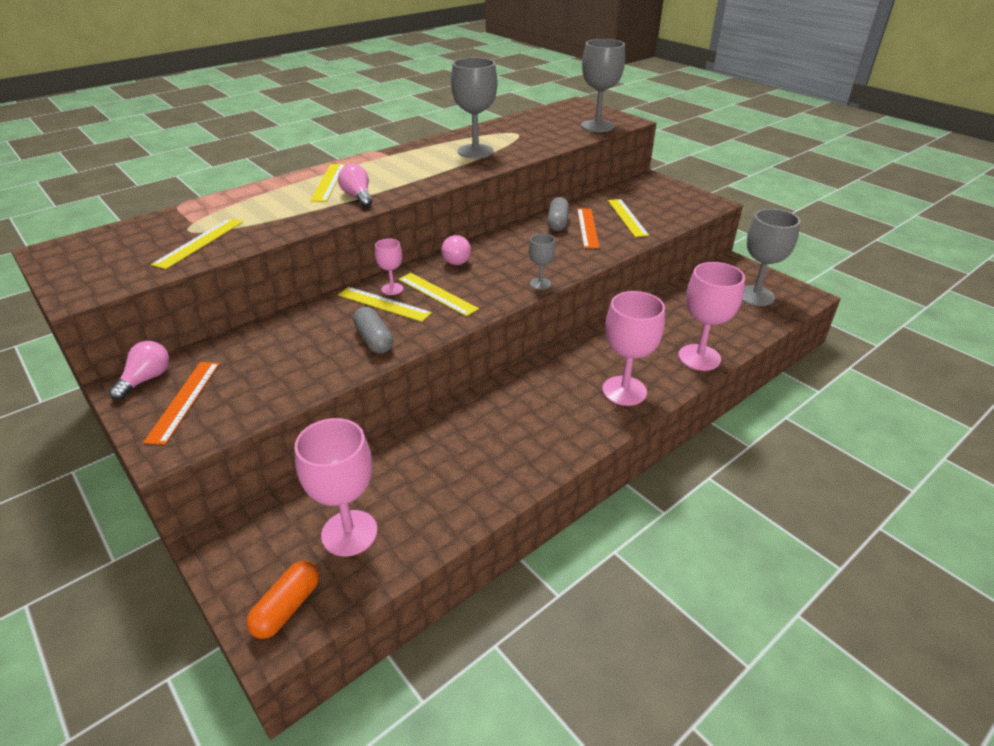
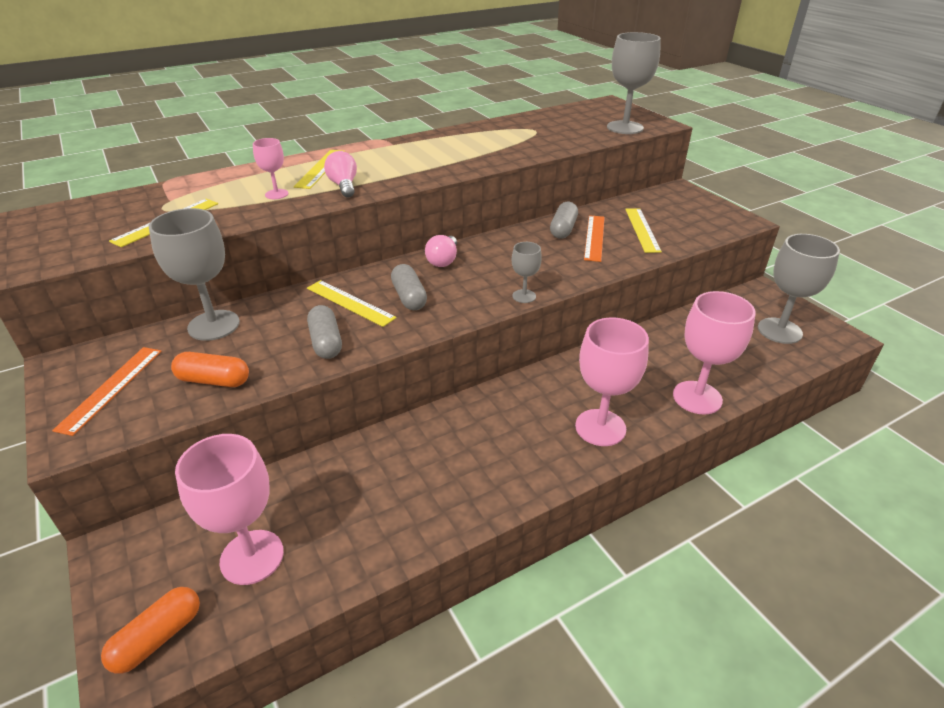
camera: 10 degrees right, 0 degrees up
pink light bulb [109,341,169,400] -> none
pink goblet [375,239,403,295] -> pink goblet moved to [253,138,288,199]
yellow ruler [398,273,479,316] -> grey capsule [391,264,427,310]
grey goblet [451,57,497,158] -> grey goblet moved to [149,208,240,341]
none -> orange capsule [171,352,249,387]

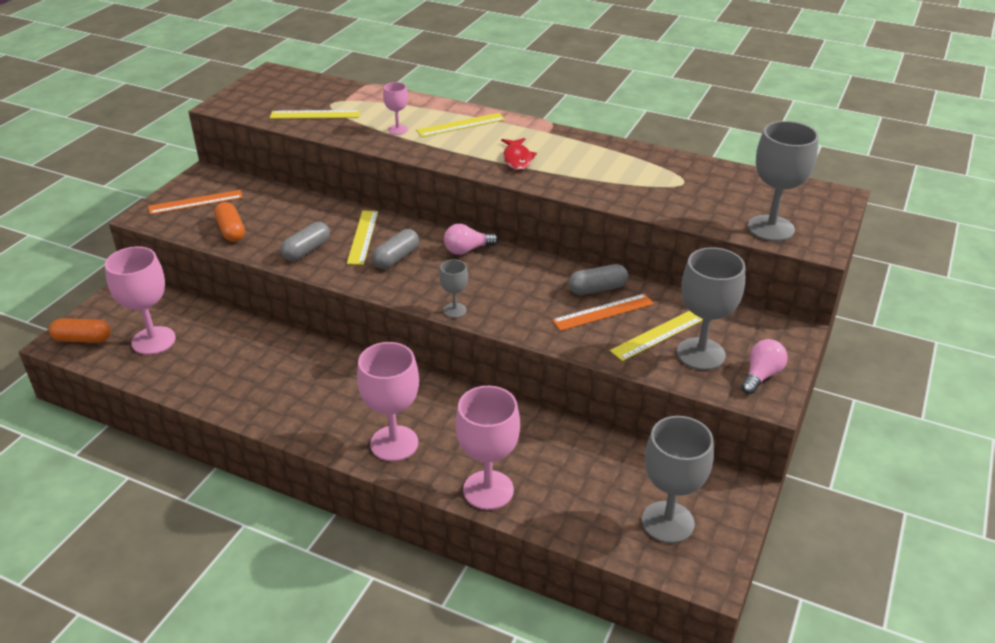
camera: 55 degrees right, 0 degrees up
grey goblet [149,208,240,341] -> grey goblet moved to [677,247,745,370]
pink light bulb [324,151,357,198] -> pink light bulb moved to [741,339,788,394]
none -> red fish [501,138,537,170]

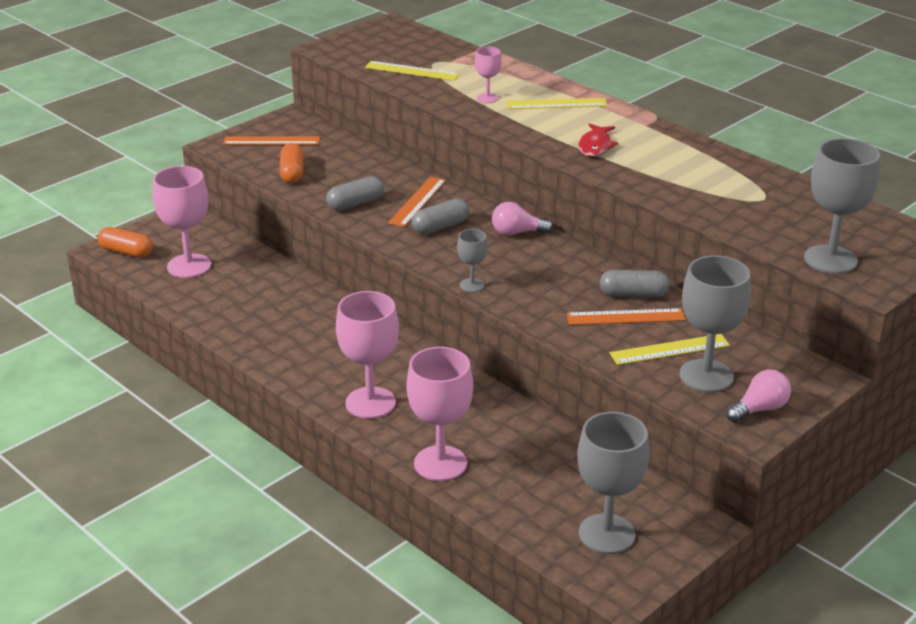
camera: 20 degrees right, 5 degrees down
yellow ruler [347,211,378,265] -> orange ruler [388,177,446,227]

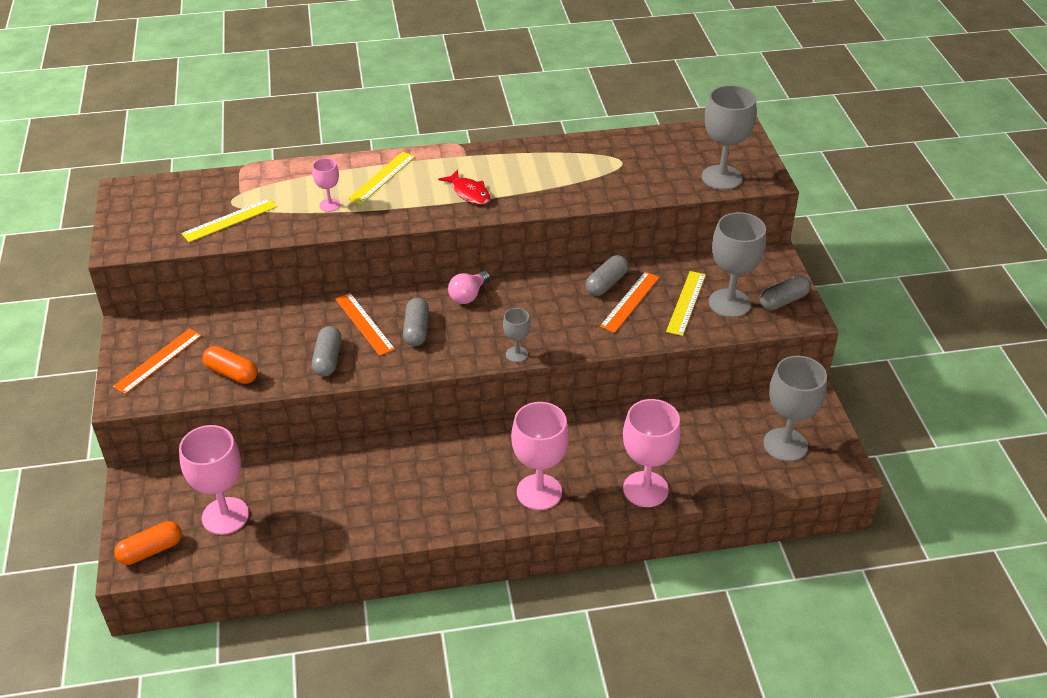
camera: 55 degrees left, 10 degrees up
pink light bulb [727,369,791,423] -> grey capsule [760,275,811,311]

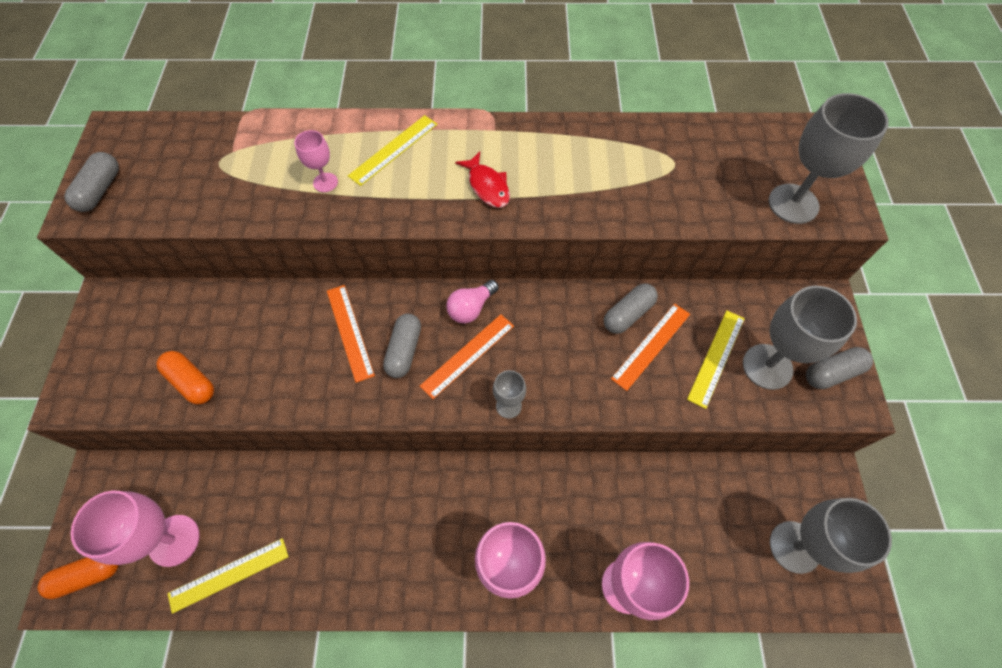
camera: 10 degrees right, 20 degrees up
orange ruler [113,328,202,394] -> orange ruler moved to [420,314,514,399]
yellow ruler [182,198,278,242] -> yellow ruler moved to [167,538,289,614]
grey capsule [312,326,341,376] -> grey capsule moved to [64,152,119,212]

